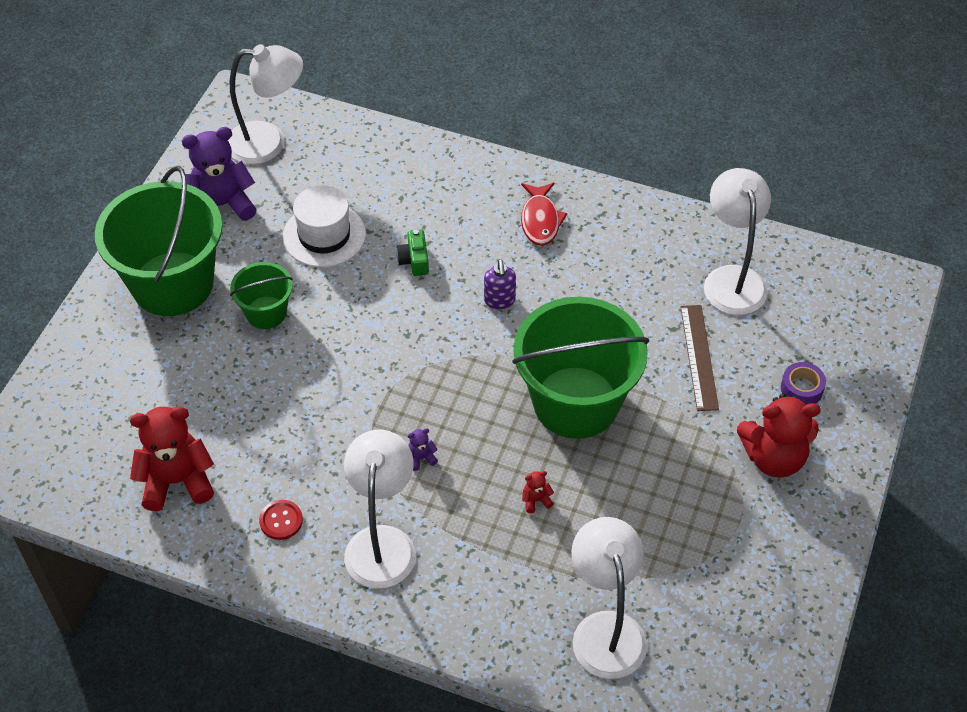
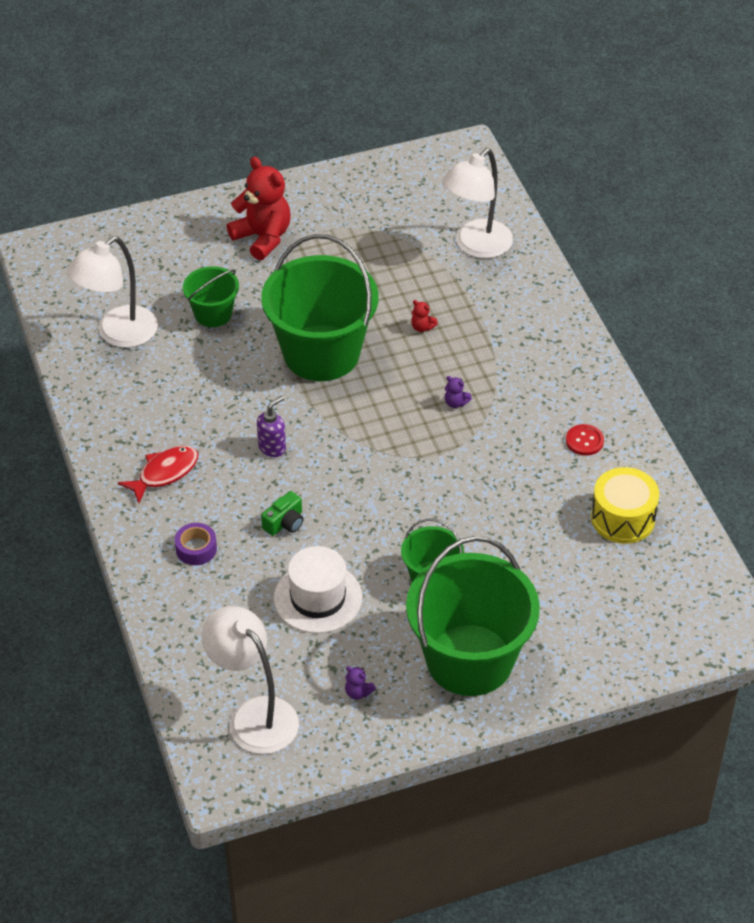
camera: 130 degrees left, 5 degrees down
red teddy bear [130,407,214,511] -> yellow drum [591,467,659,544]
purple teddy bear [182,127,257,221] -> purple teddy bear [345,666,376,700], size x0.40
white lamp [344,430,416,589] -> none
brown ruler [680,305,719,411] -> green bucket [183,266,239,327]
purple tape [781,362,826,405] -> purple tape moved to [175,523,217,565]

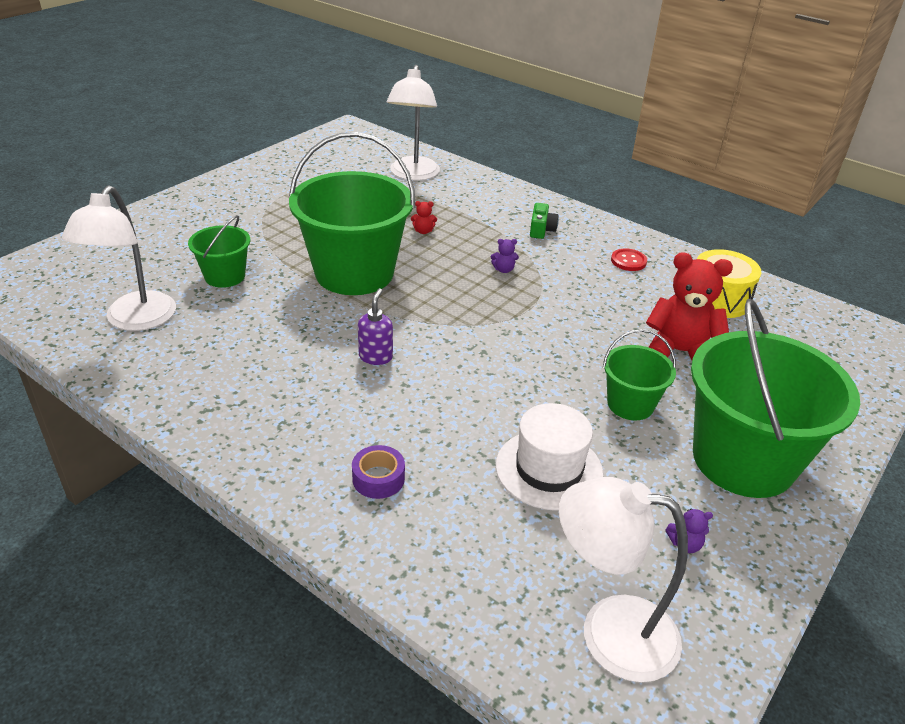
camera: 35 degrees left, 10 degrees down
red fish [118,446,198,503] -> none
red teddy bear [227,157,291,260] -> red teddy bear moved to [646,252,733,360]
green camera [261,491,303,536] -> green camera moved to [530,203,559,239]

